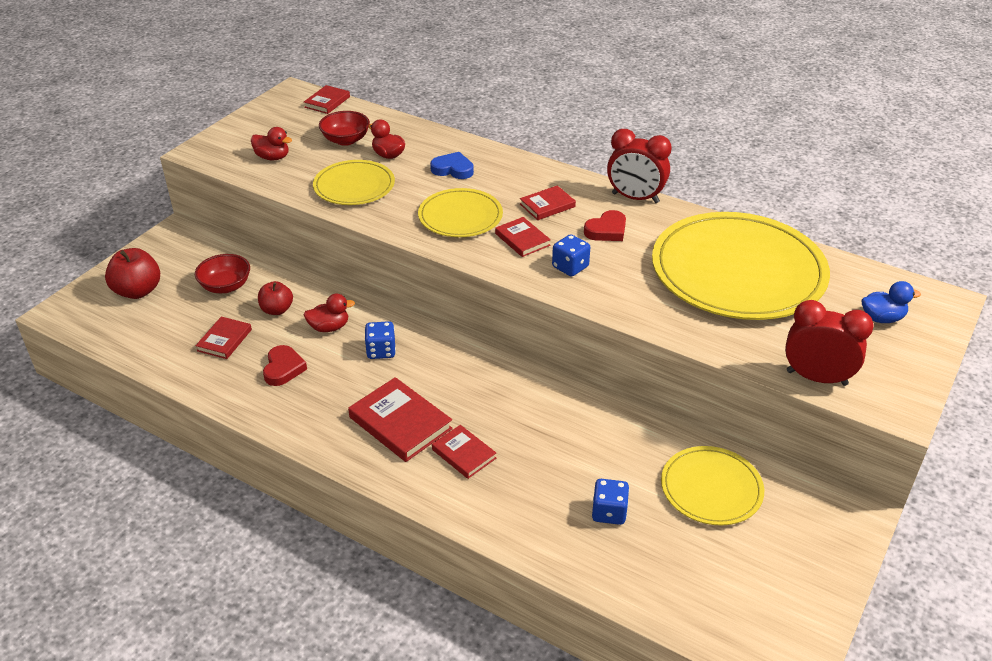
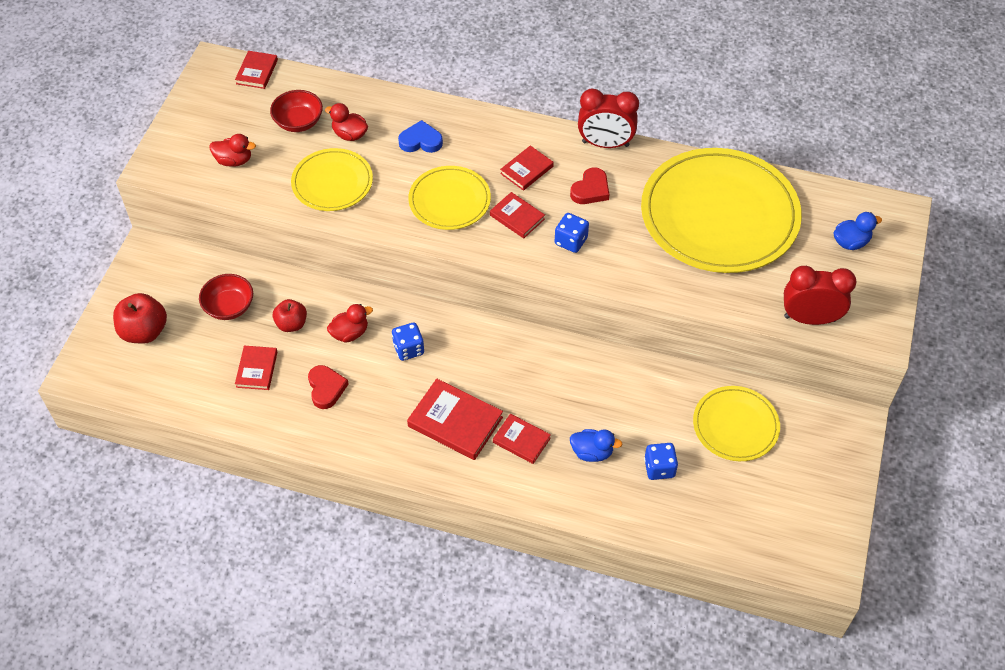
camera: 15 degrees left, 15 degrees up
none -> blue duck [570,429,623,462]

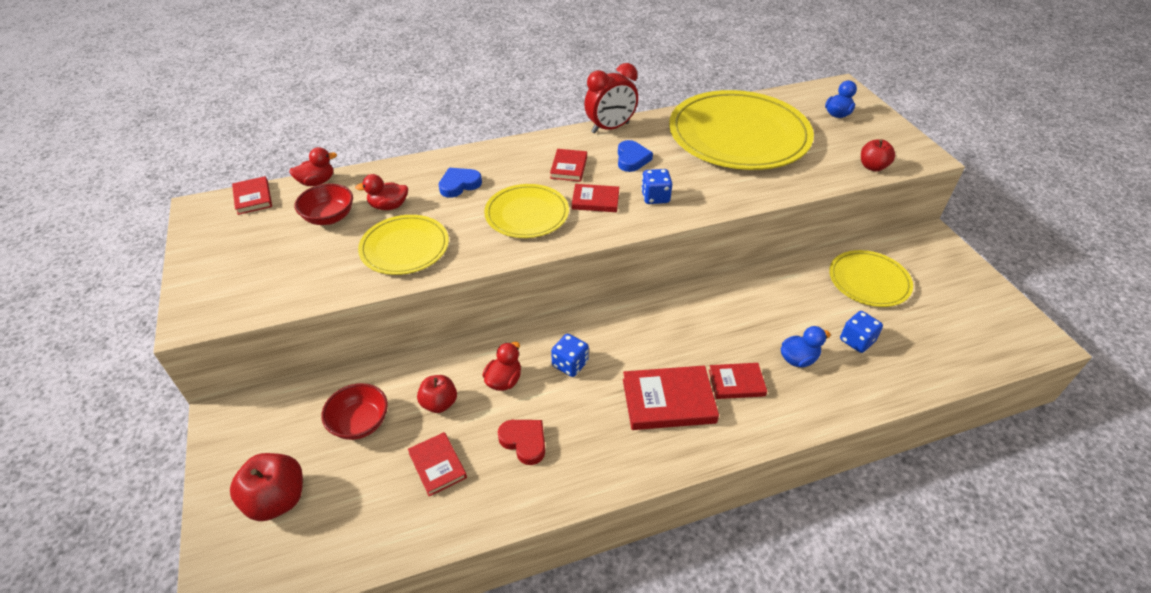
camera: 35 degrees left, 10 degrees down
red duck [209,134,256,167] -> red duck moved to [289,147,337,186]
red heart [570,167,609,204] -> blue heart [618,140,653,172]
red clock [784,266,857,325] -> red apple [861,139,895,172]

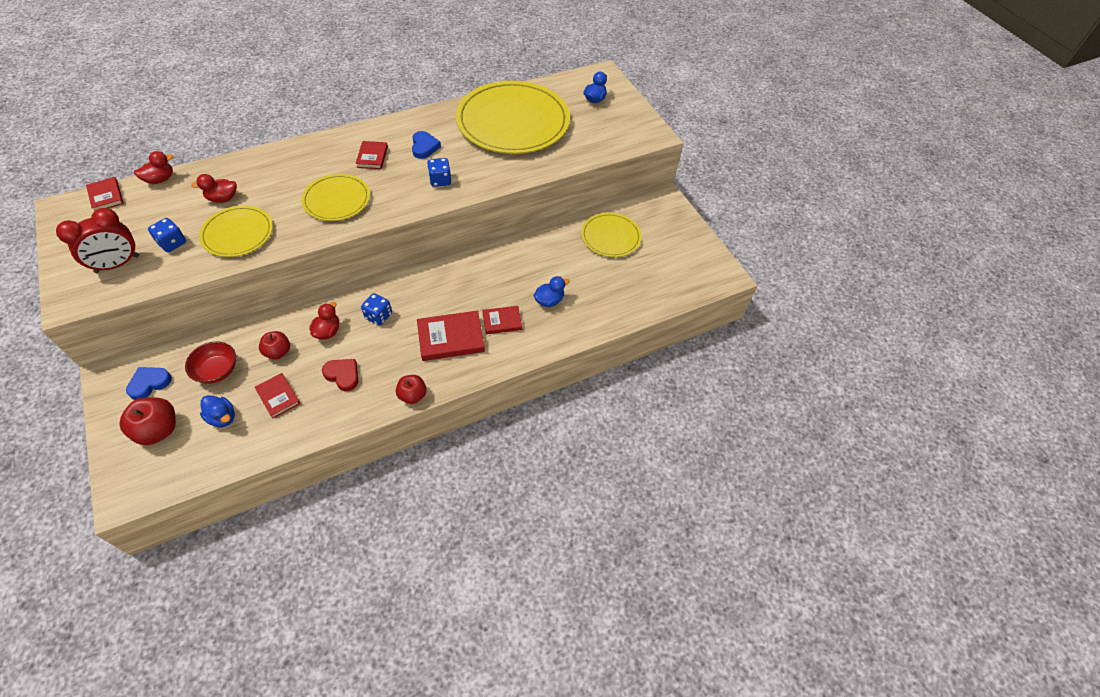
camera: 10 degrees left, 10 degrees up
red bowl [295,183,353,225] -> none
blue heart [439,168,482,198] -> blue heart moved to [126,367,172,400]
red book [572,184,619,212] -> none
red clock [584,63,638,134] -> red clock moved to [56,208,139,273]
blue dice [840,311,883,353] -> blue dice moved to [148,218,186,252]
red apple [861,139,895,172] -> red apple moved to [396,375,427,404]
none -> blue duck [200,395,235,428]

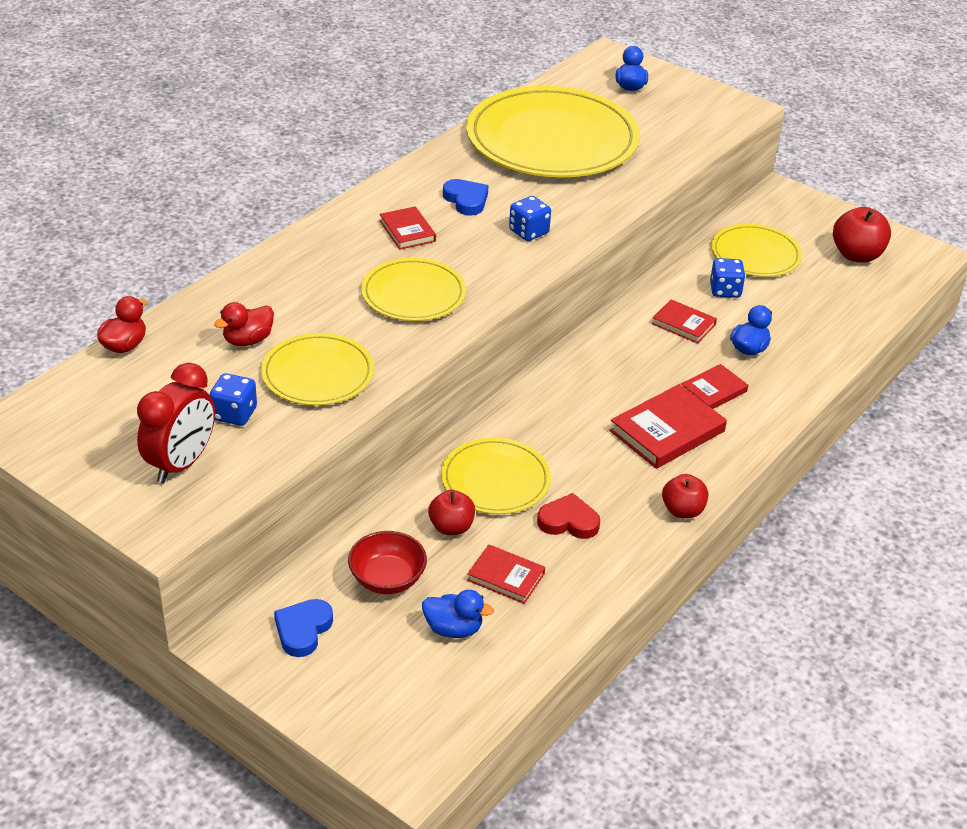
camera: 25 degrees left, 15 degrees down
red book [86,177,124,211] -> red book moved to [652,299,717,344]
red apple [119,397,176,445] -> red apple moved to [833,207,891,263]
red duck [309,302,339,340] -> yellow plate [441,438,551,514]
blue dice [361,293,392,325] -> blue dice moved to [710,258,745,298]

